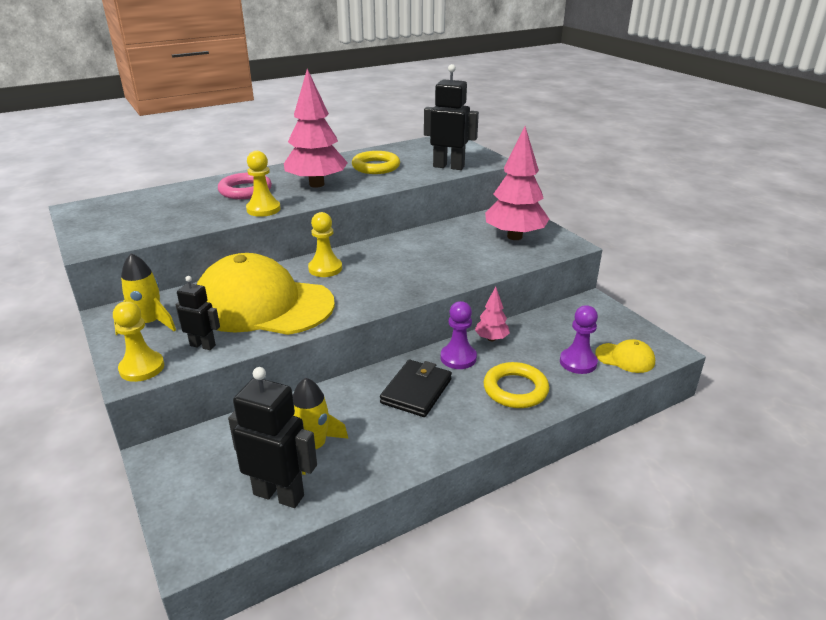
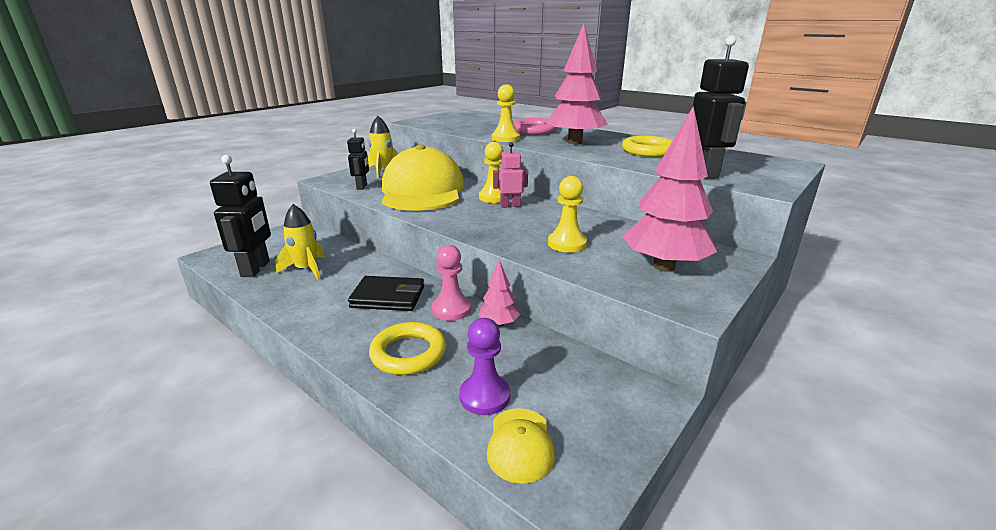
camera: 70 degrees right, 5 degrees down
yellow pawn [113,301,164,382] -> yellow pawn moved to [548,176,587,253]
purple pawn [440,301,477,369] -> pink pawn [432,245,471,321]
none -> pink robot [493,142,528,208]

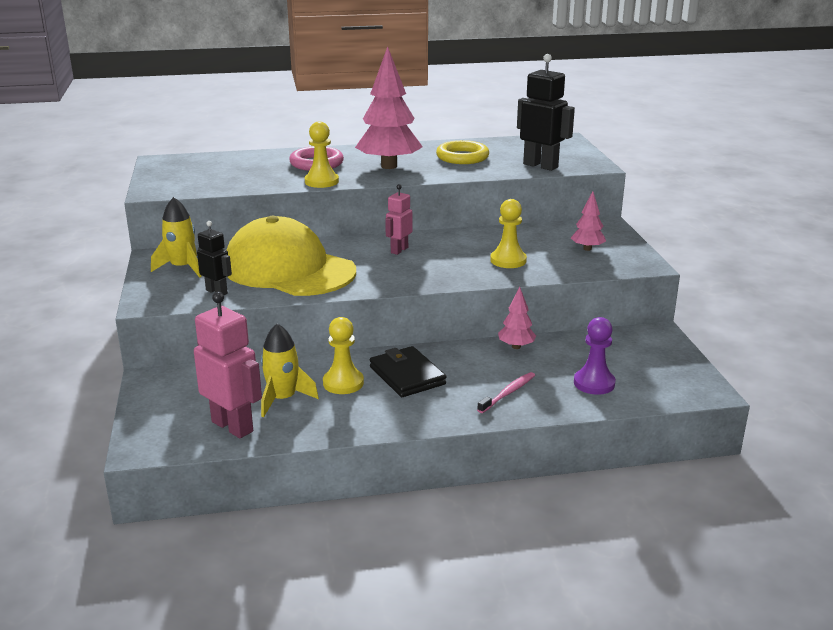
camera: 50 degrees left, 0 degrees up
black robot [210,155,271,277] -> pink robot [194,292,262,438]
black wallet [348,276,424,311] -> black wallet turned 75 degrees counterclockwise [370,346,446,397]
yellow ring [369,322,446,375] -> pink toothbrush [477,372,535,413]
pink pawn [432,245,471,321] -> none
yellow pawn [479,142,510,203] -> yellow pawn moved to [323,317,364,394]
yellow cap [487,408,555,484] -> none
pink tree [622,106,717,272] -> pink tree [571,191,606,251], size x0.48

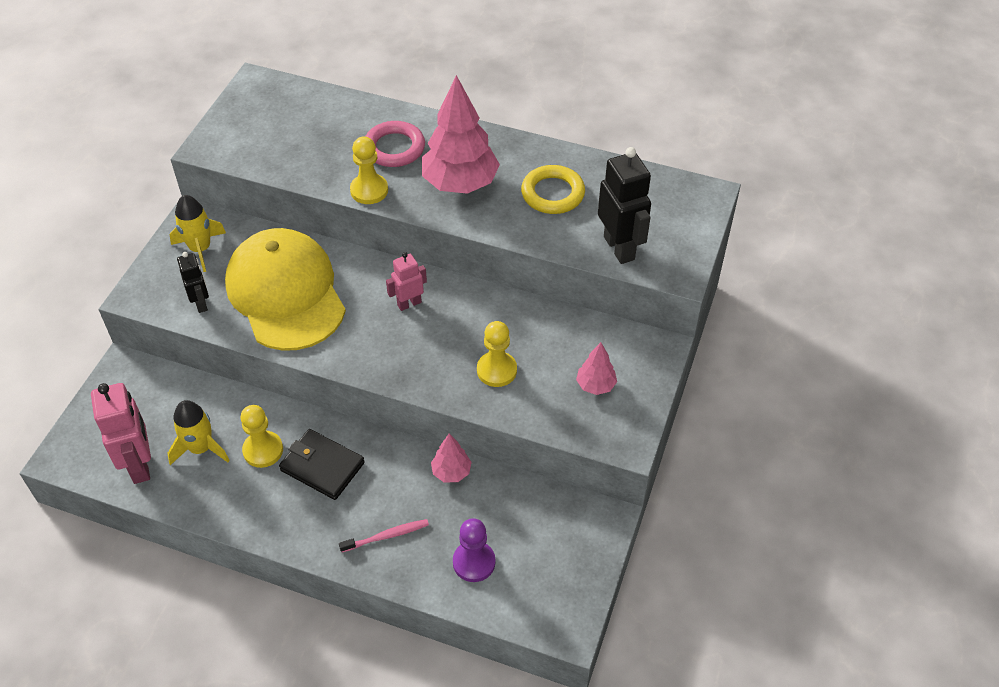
camera: 30 degrees right, 25 degrees up
black wallet [370,346,446,397] -> black wallet turned 60 degrees counterclockwise [279,429,365,500]

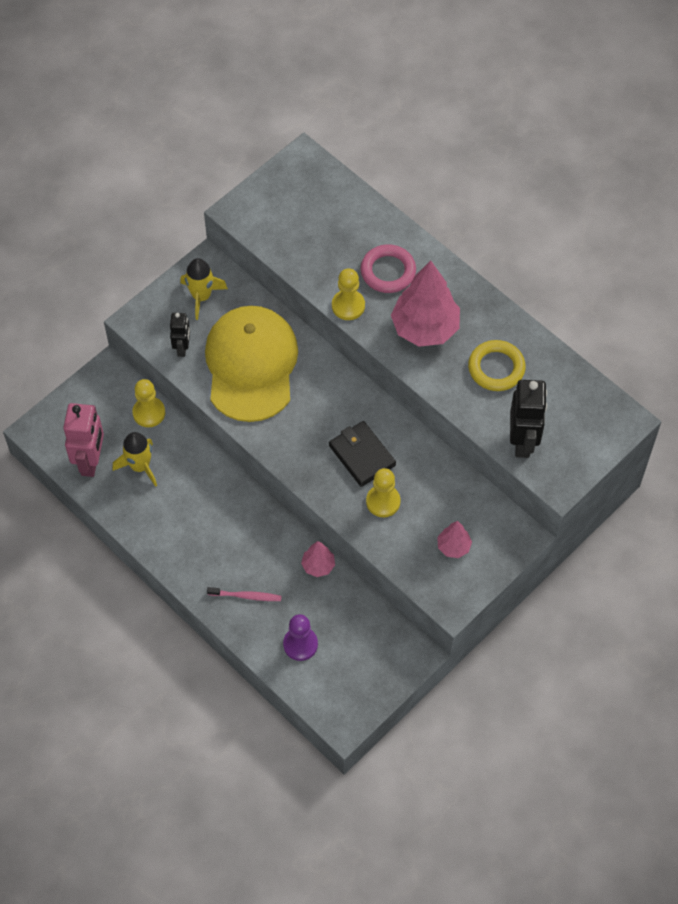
camera: 25 degrees right, 10 degrees up
yellow pawn [241,405,283,468] -> yellow pawn moved to [132,379,165,427]
black wallet [279,429,365,500] -> black wallet moved to [329,421,396,487]
pink robot [386,252,427,311] -> none

